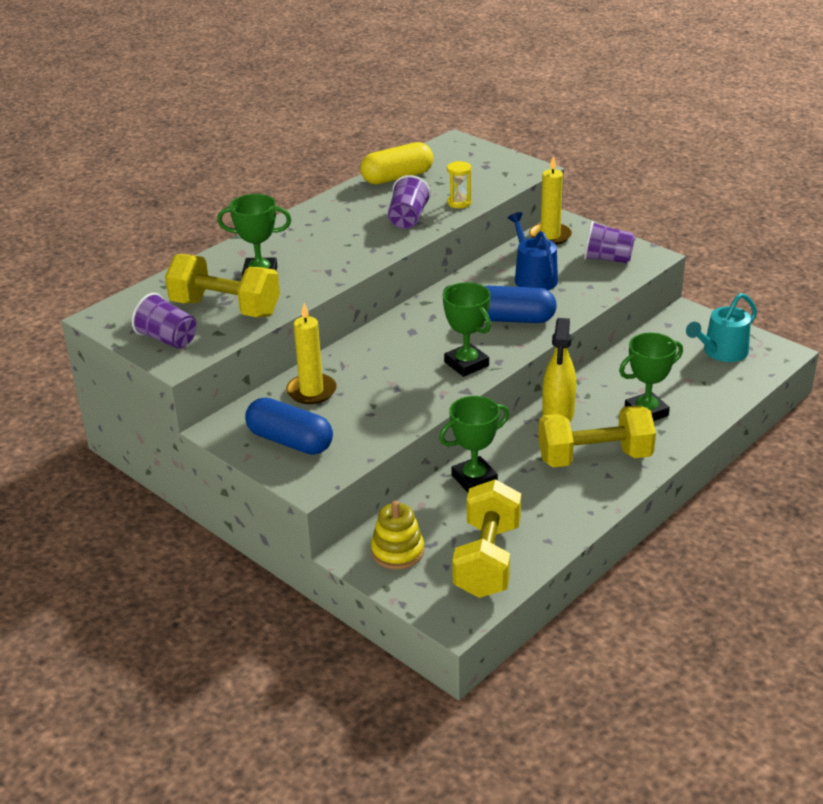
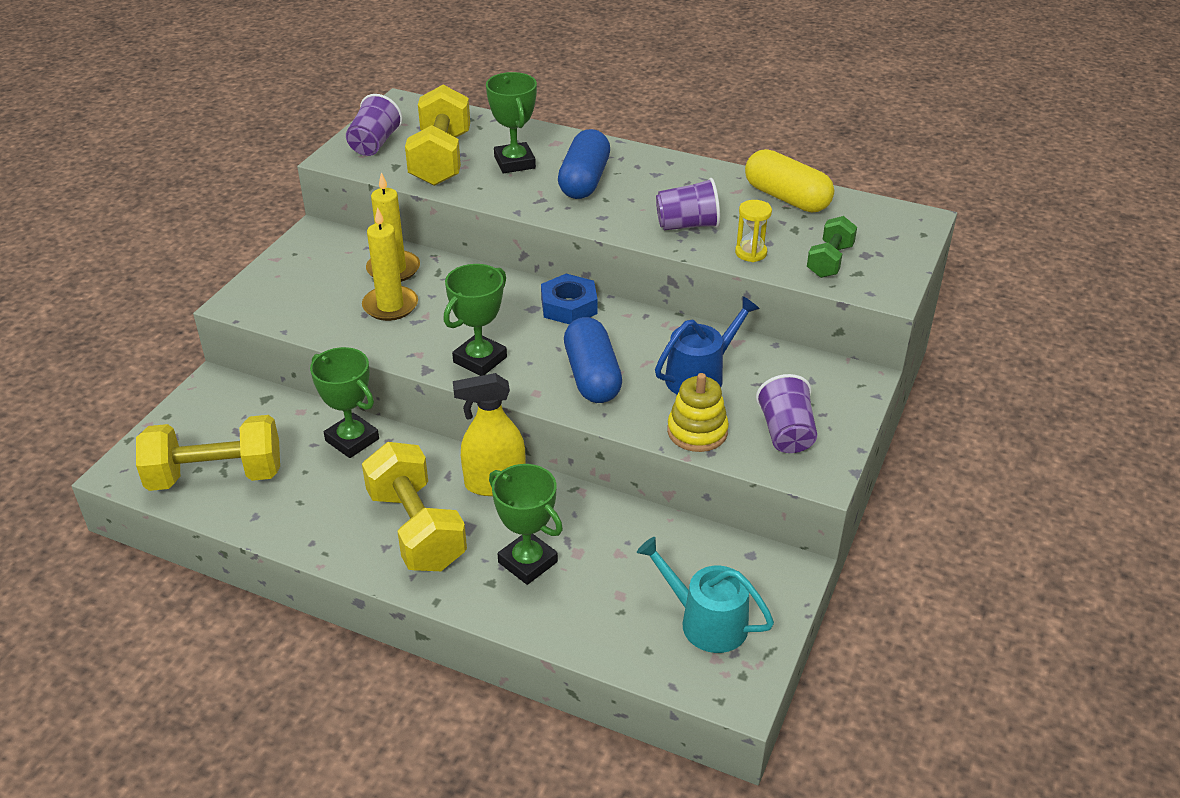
camera: 70 degrees right, 5 degrees up
blue capsule [245,397,333,455] -> blue capsule moved to [558,129,610,199]
yellow stacking toy [371,500,424,570] -> yellow stacking toy moved to [667,373,729,452]
yellow candle [529,155,572,245] -> yellow candle moved to [362,207,418,321]
none -> blue nut [541,274,597,324]
none -> green dumbbell [807,216,857,278]

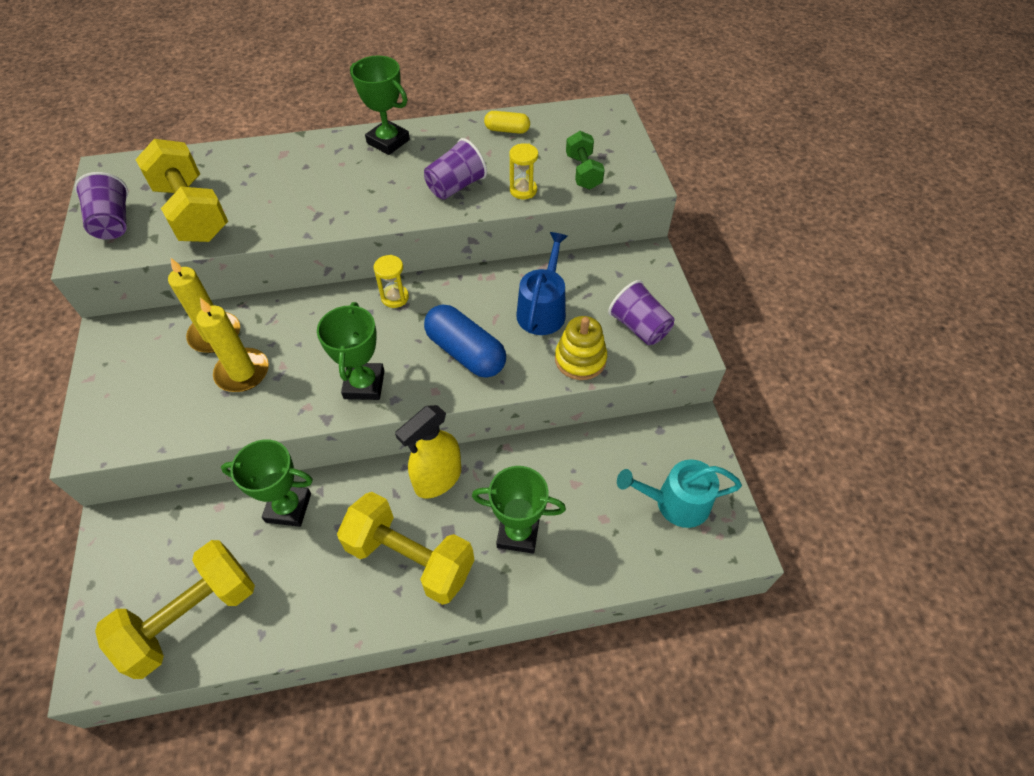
camera: 35 degrees left, 15 degrees up
green trophy [486,72,537,173] -> green trophy moved to [350,56,410,155]
blue nut [541,274,597,324] -> yellow hourglass [373,255,409,308]
blue capsule [558,129,610,199] -> none
yellow capsule [745,149,834,212] -> yellow capsule [484,111,530,134], size x0.54

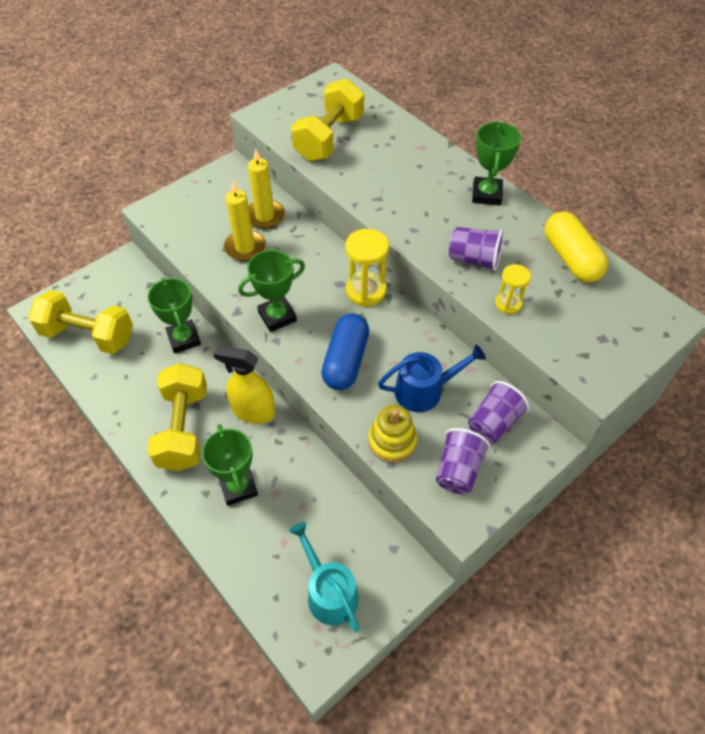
camera: 60 degrees right, 0 degrees up
purple cup [75,172,128,240] -> purple cup moved to [468,381,530,443]
yellow hourglass [373,255,409,308] -> yellow hourglass [345,229,389,307], size x1.68
yellow capsule [484,111,530,134] -> yellow capsule [545,211,608,282], size x1.84
green dumbbell [566,131,605,190] -> none

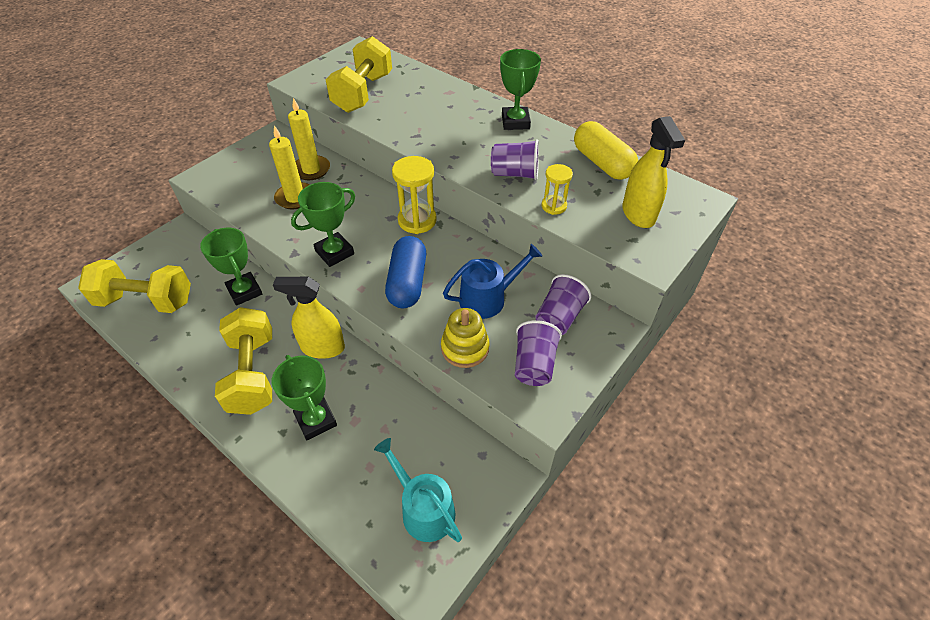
camera: 10 degrees left, 5 degrees down
none -> yellow spray bottle [622,116,685,228]

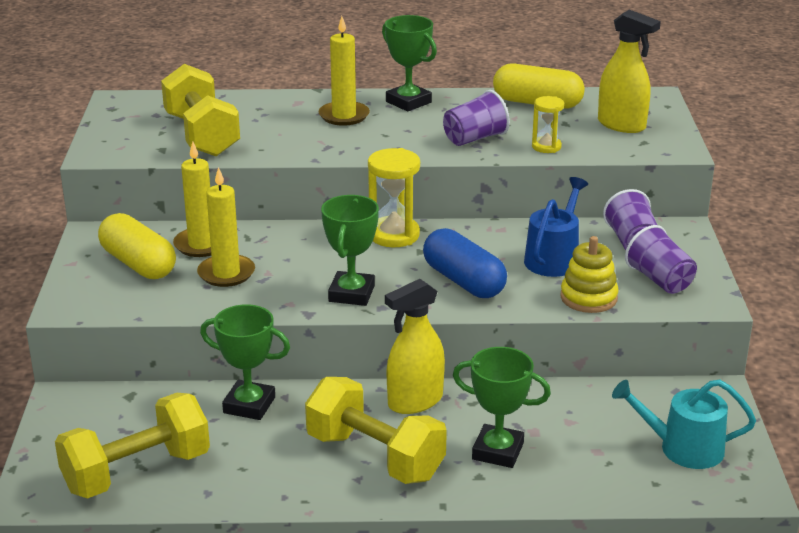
camera: 40 degrees left, 20 degrees down
none -> yellow capsule [98,213,176,279]
none -> yellow candle [318,16,370,126]

